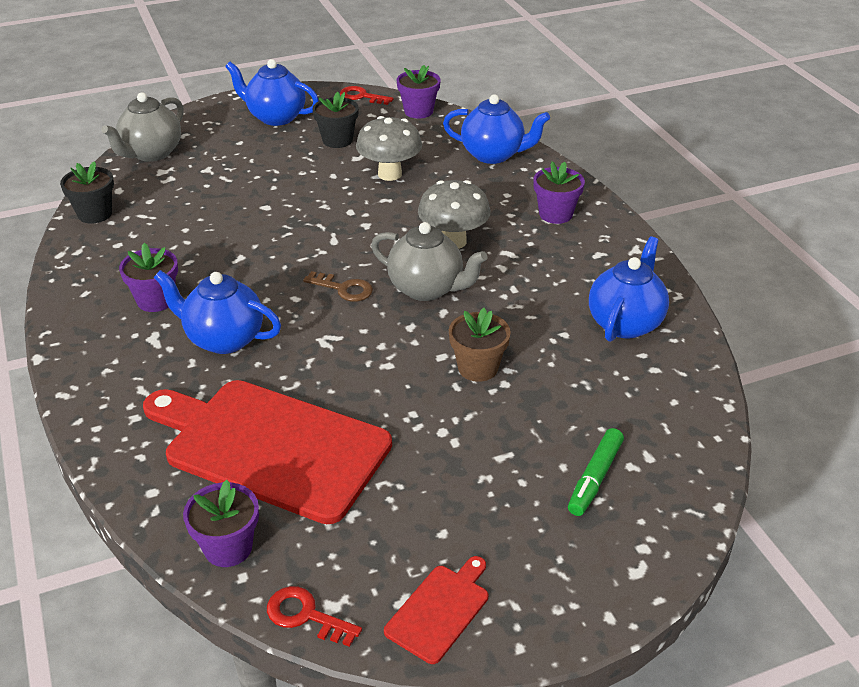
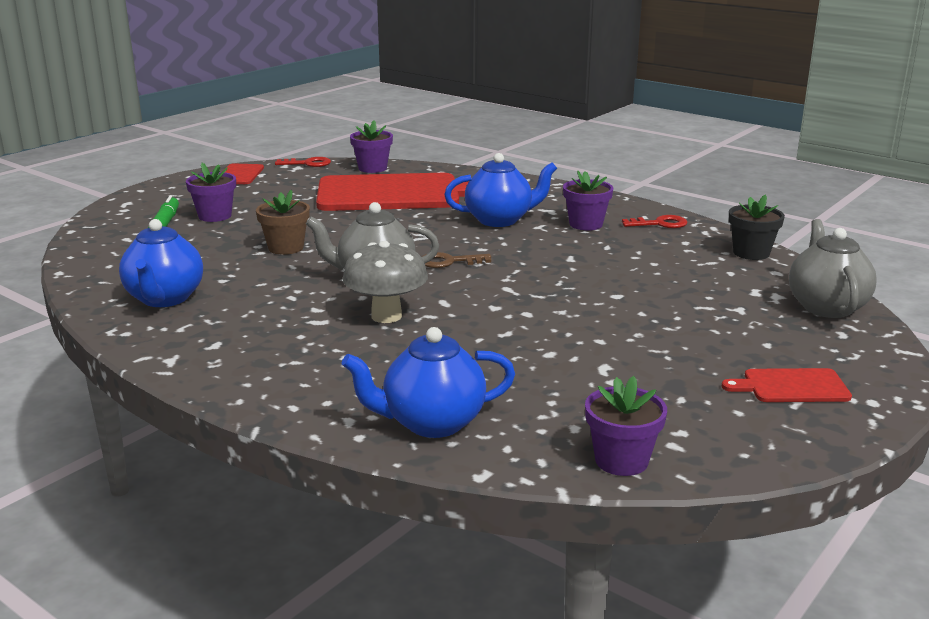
camera: 150 degrees right, 15 degrees down
blue teapot [225,59,319,126] -> red cutting board [722,368,852,402]
black flower pot [313,92,359,148] -> none
red key [340,86,394,105] -> red key moved to [622,215,688,228]
grey mushroom [356,116,422,181] -> none
purple flower pot [533,162,585,224] -> purple flower pot moved to [186,163,236,222]

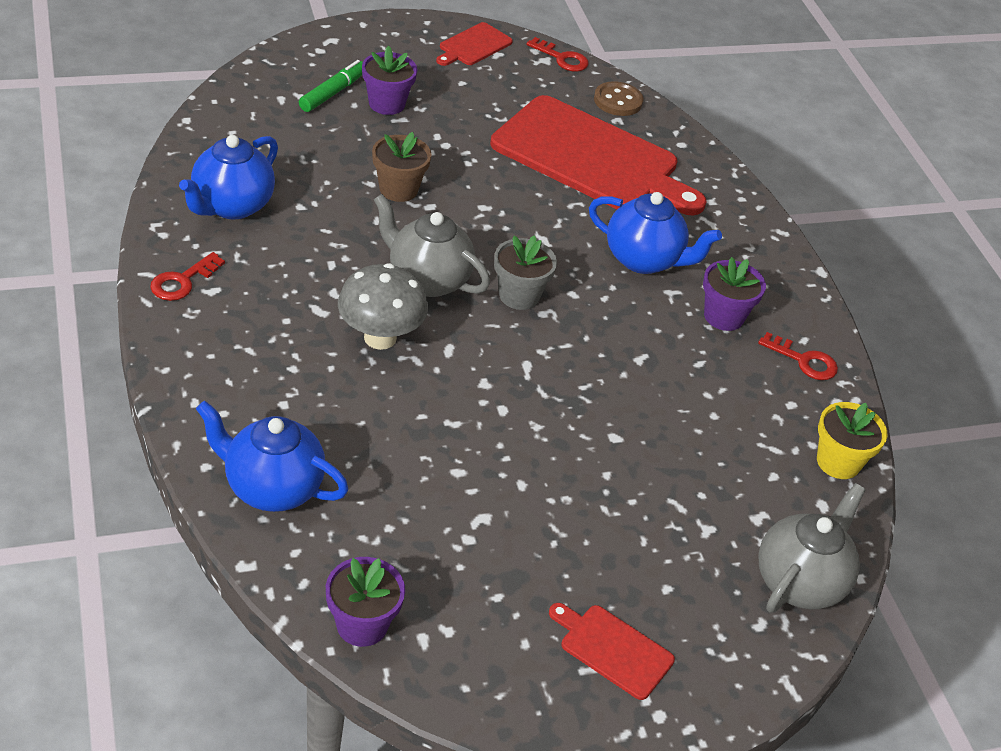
camera: 30 degrees right, 20 degrees up
purple flower pot [350,120,393,173] -> brown button [594,81,643,116]
brown key [422,252,491,268] -> grey flower pot [494,235,557,310]
black flower pot [729,195,785,260] -> yellow flower pot [817,402,887,479]
none -> red key [150,252,225,301]

